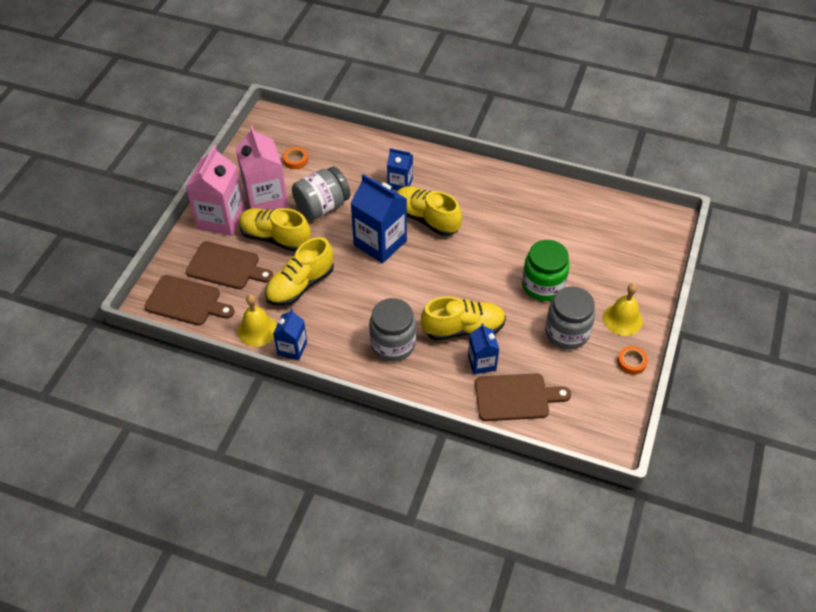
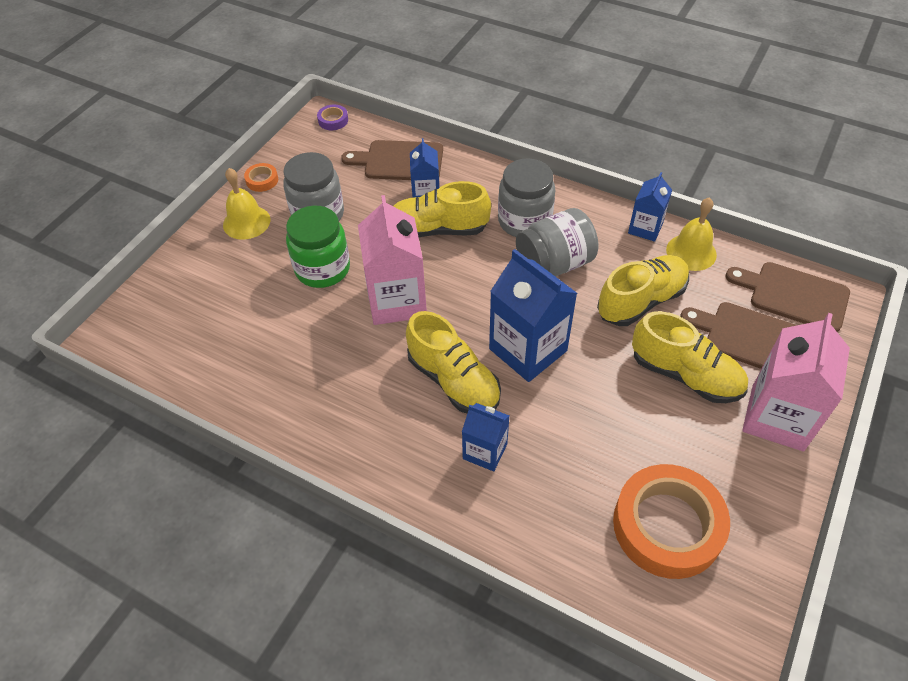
camera: 170 degrees left, 0 degrees up
pink carton [235,126,288,210] -> pink carton moved to [358,195,427,325]
orange tape [283,147,308,169] -> orange tape [613,464,730,579], size x2.39
grey jar [292,166,351,220] -> grey jar moved to [516,208,598,277]
none -> purple tape [317,105,348,130]

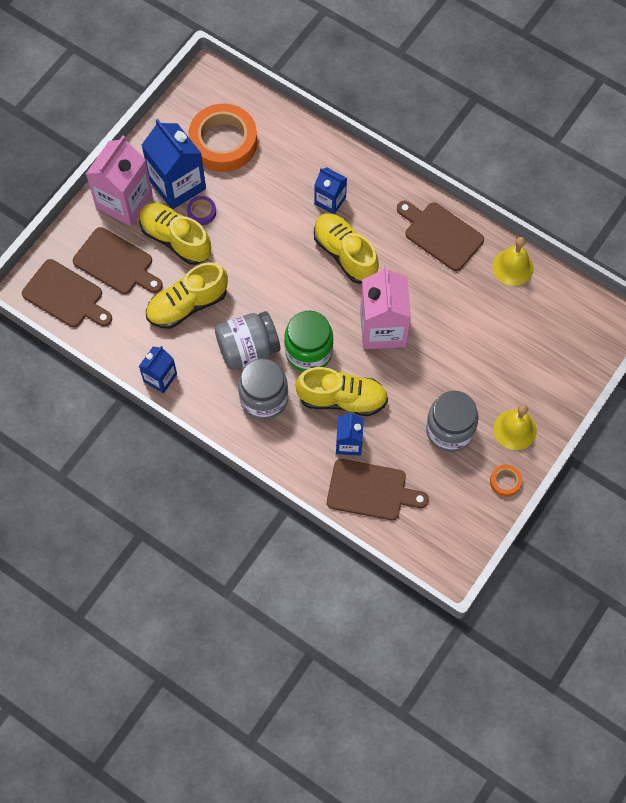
camera: 175 degrees left, 15 degrees up
green jar [286,206,350,288] -> green jar moved to [284,311,333,372]
purple tape [317,105,348,130] -> purple tape moved to [187,196,216,225]
blue carton [489,249,577,382] -> blue carton moved to [142,119,206,209]
yellow bell [666,197,717,271] -> yellow bell moved to [492,237,534,286]
none -> brown cutting board [397,201,484,271]

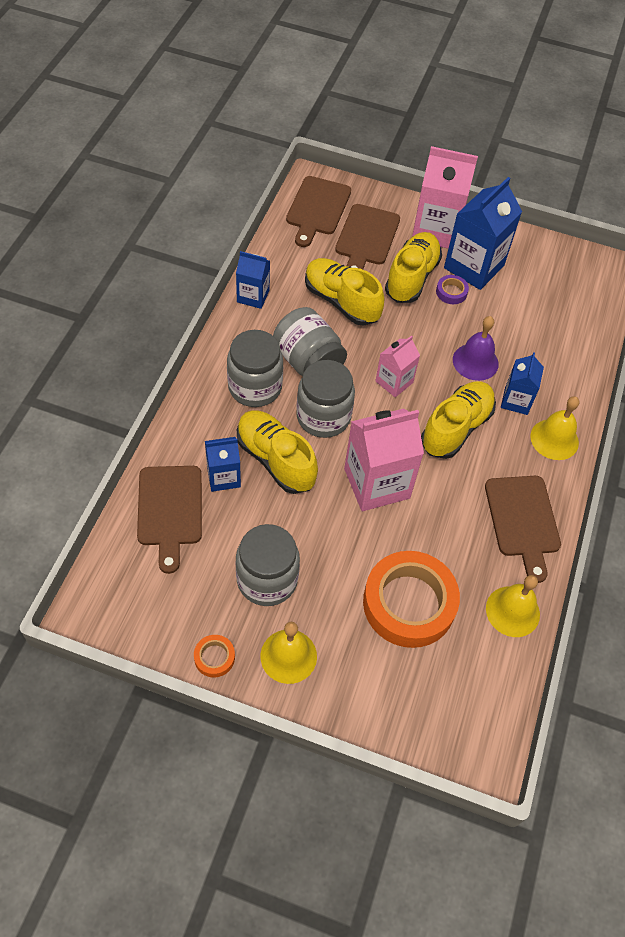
camera: 70 degrees right, 10 degrees down
orange tape [189,104,257,172] -> orange tape moved to [363,551,460,648]
green jar [284,311,333,372] -> grey jar [296,360,355,438]
yellow shoe [295,367,388,416] -> yellow shoe turned 150 degrees clockwise [237,410,318,494]
brown cutting board [397,201,484,271] -> brown cutting board turned 150 degrees clockwise [485,476,561,583]
none -> pink carton [375,335,420,397]
none -> purple bell [453,316,499,381]
none -> yellow bell [530,396,579,460]

